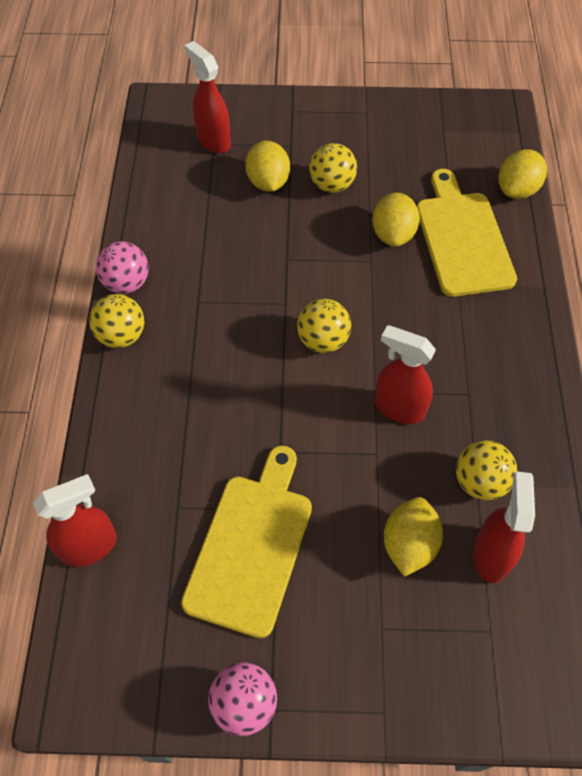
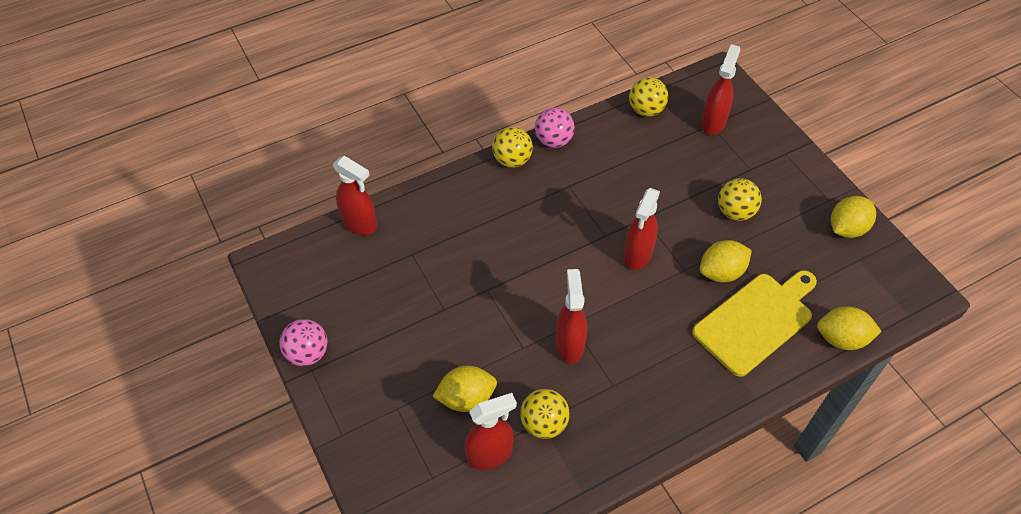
camera: 60 degrees right, 5 degrees down
yellow cutting board [181,446,312,638] -> none
yellow lemon [245,141,290,192] -> yellow lemon moved to [831,196,876,238]
yellow ball [297,299,351,353] -> yellow ball moved to [629,77,668,117]
none -> red spray bottle [624,188,660,270]

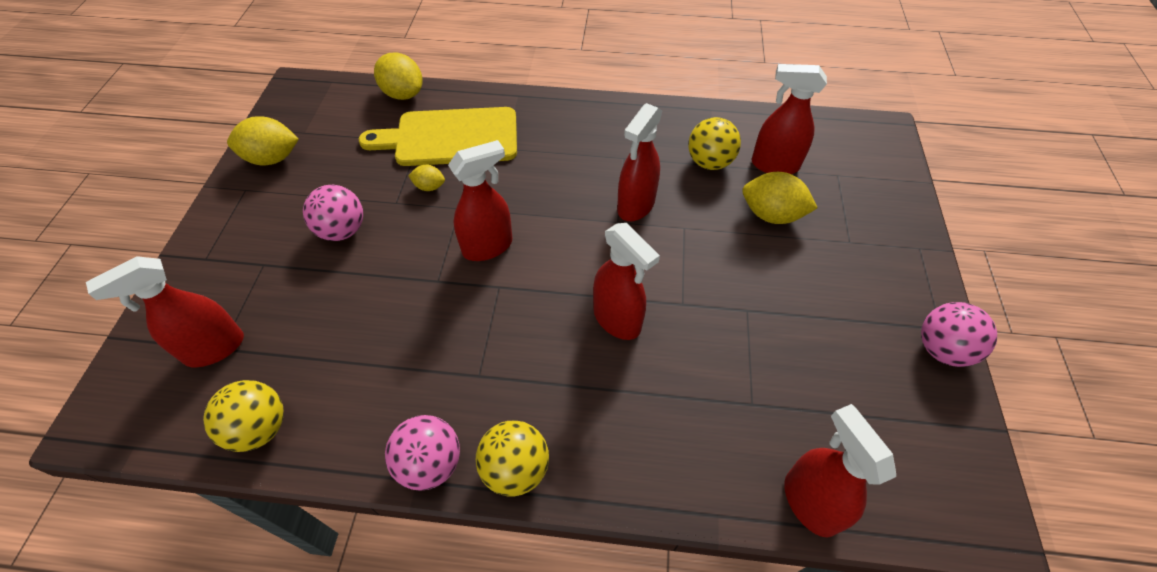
camera: 145 degrees left, 0 degrees up
yellow lemon [700,240,752,282] -> yellow lemon [408,165,445,191], size x0.54
yellow ball [718,178,762,221] -> pink ball [303,185,363,241]
none -> red spray bottle [593,223,660,340]

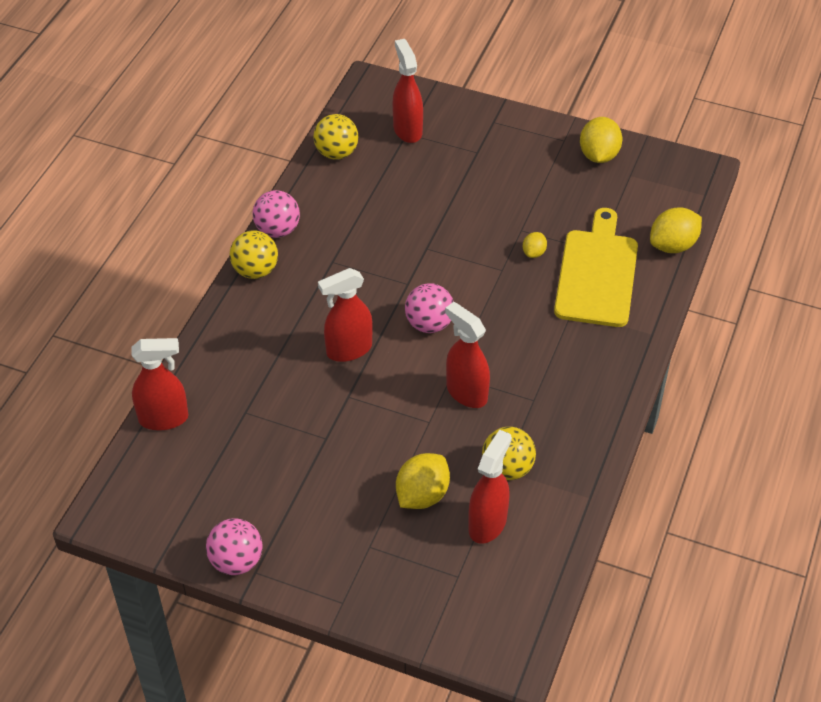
camera: 105 degrees right, 5 degrees down
pink ball [303,185,363,241] -> pink ball moved to [405,283,454,333]
red spray bottle [448,140,512,261] -> none

